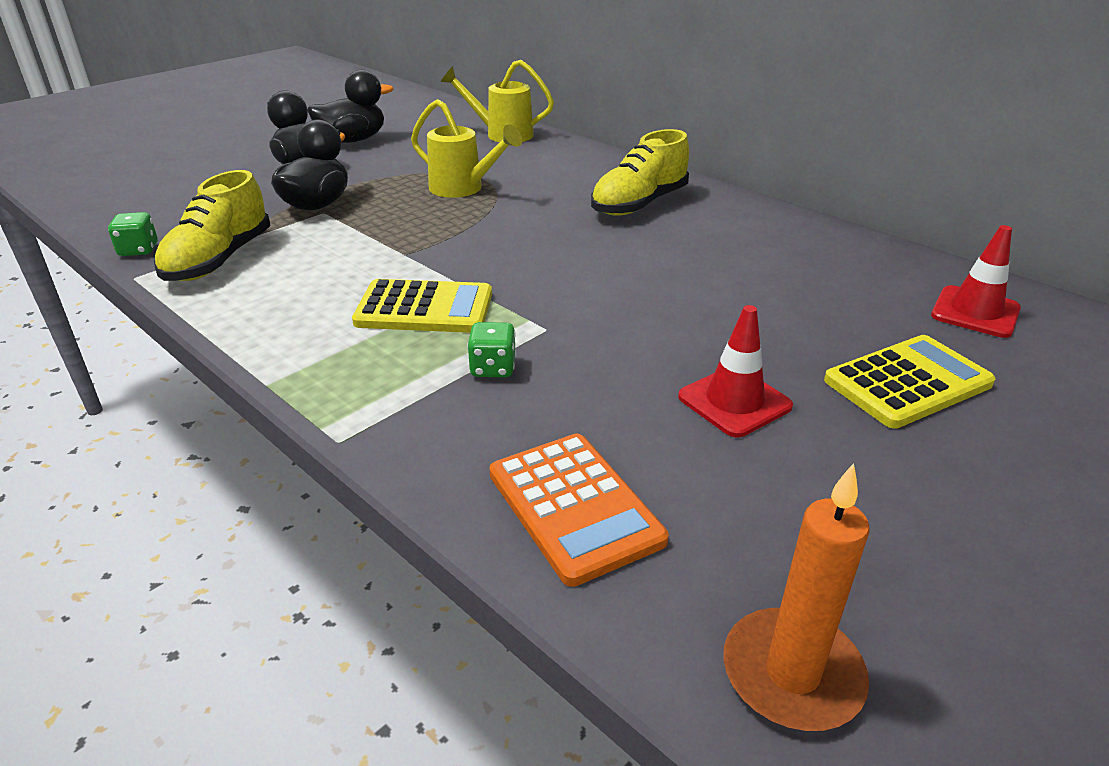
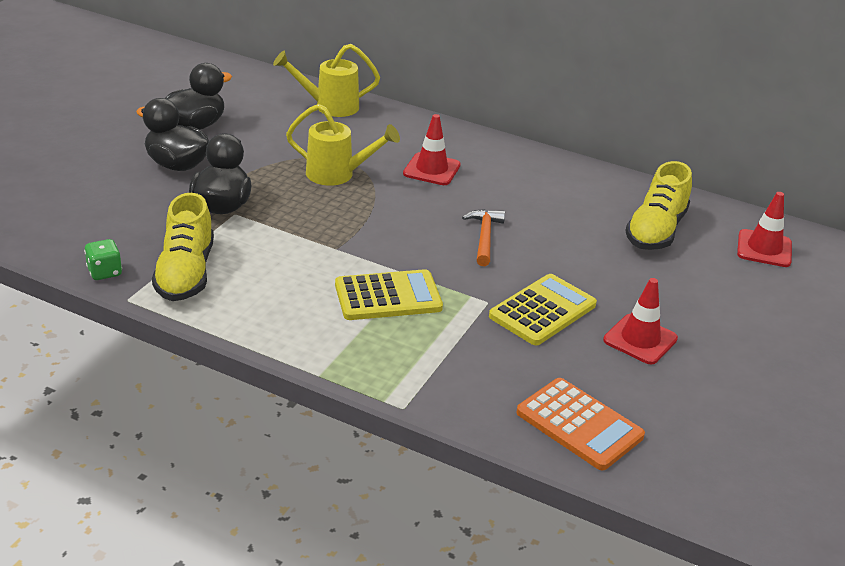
camera: 20 degrees left, 0 degrees up
green dice [467,322,516,377] -> none
yellow shoe [591,129,689,216] -> yellow shoe moved to [625,161,692,250]
orange candle [723,463,870,731] -> none
yellow calculator [824,335,996,429] -> yellow calculator moved to [489,274,597,345]
none -> red traffic cone [403,114,461,185]
none -> orange hammer [462,209,505,266]

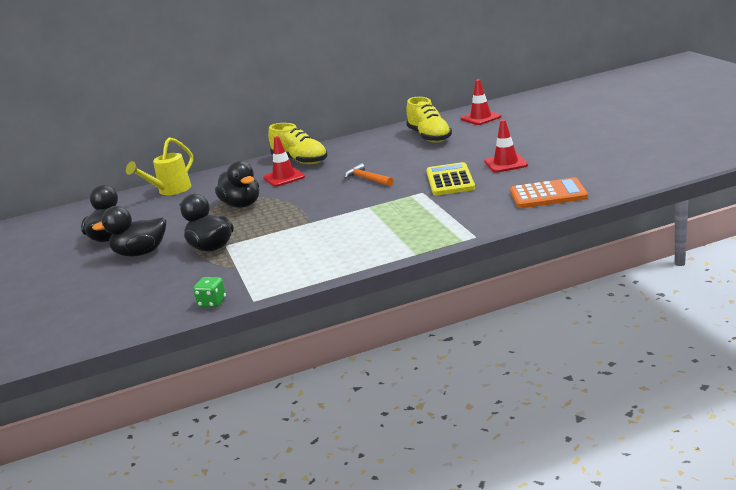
camera: 40 degrees left, 10 degrees down
yellow shoe [152,193,214,301] -> yellow shoe moved to [268,123,328,164]
yellow watering can [286,104,400,186] -> black duck [215,161,259,208]
yellow calculator [335,269,443,320] -> none

